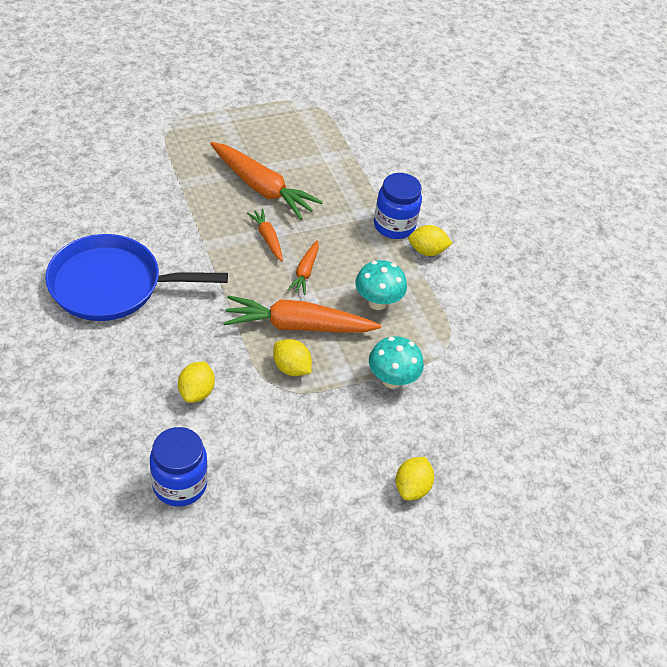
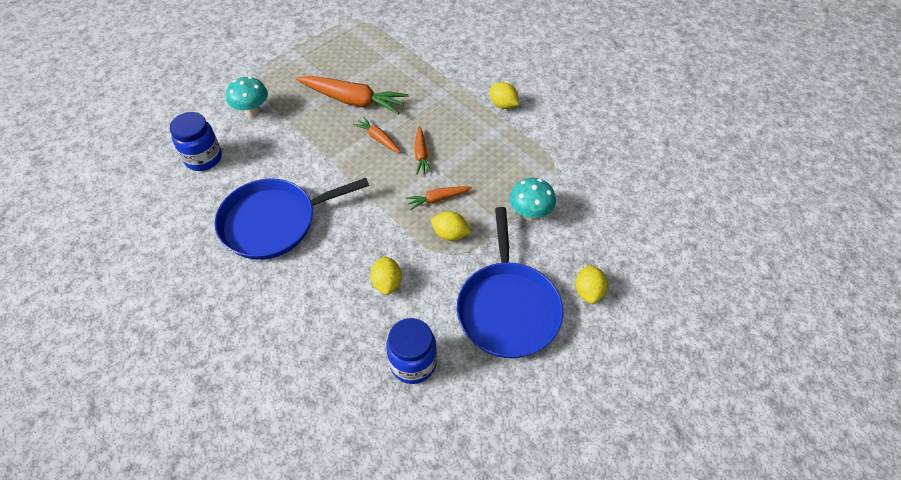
camera: 15 degrees left, 5 degrees up
orange carrot [223,295,381,333] -> orange carrot [406,186,472,210], size x0.51
turquoise mushroom [355,260,407,310] -> turquoise mushroom moved to [226,77,268,117]
blue jar [374,173,422,239] -> blue jar moved to [170,112,222,171]
yellow lemon [408,225,453,256] -> yellow lemon turned 60 degrees clockwise [490,82,519,109]
none -> blue pan [457,207,563,358]

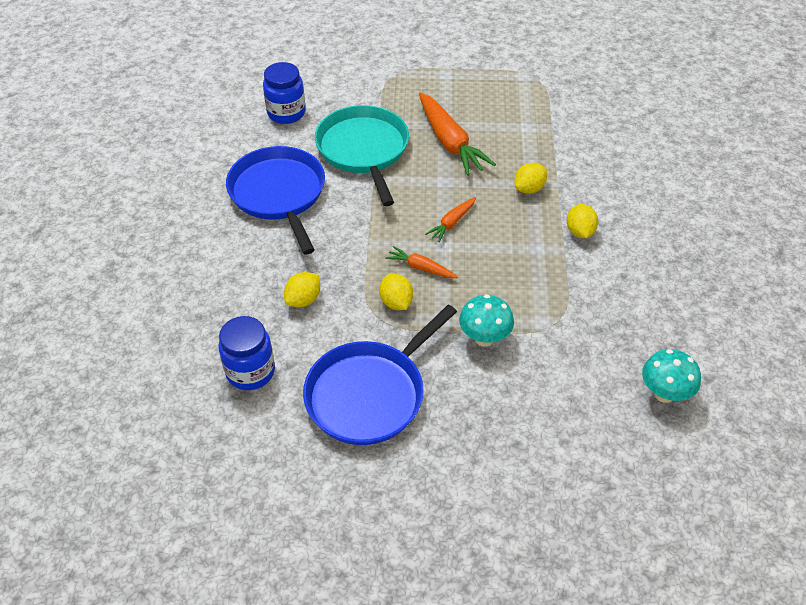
camera: 45 degrees right, 5 degrees down
blue pan [214,178,369,260] -> blue pan turned 45 degrees clockwise [226,146,325,254]
turquoise mushroom [226,77,268,117] -> turquoise mushroom moved to [642,349,701,403]
orange carrot [353,117,401,153] -> none
yellow lemon [575,264,608,304] -> yellow lemon moved to [514,163,547,194]
none -> turquoise pan [315,105,409,206]

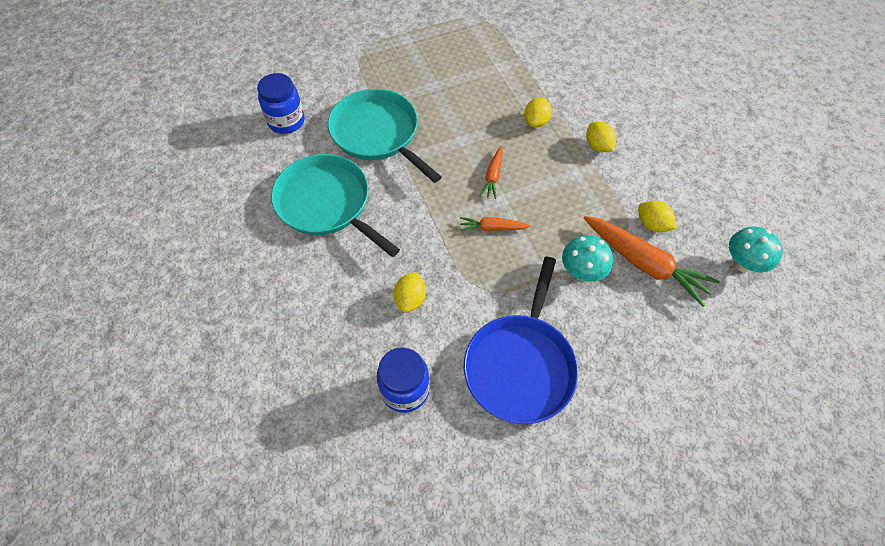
camera: 25 degrees left, 10 degrees up
blue pan [226,146,325,254] -> turquoise pan [271,154,400,257]
yellow lemon [379,274,413,310] -> yellow lemon moved to [638,201,677,232]
orange carrot [419,92,496,176] -> orange carrot moved to [584,216,720,307]

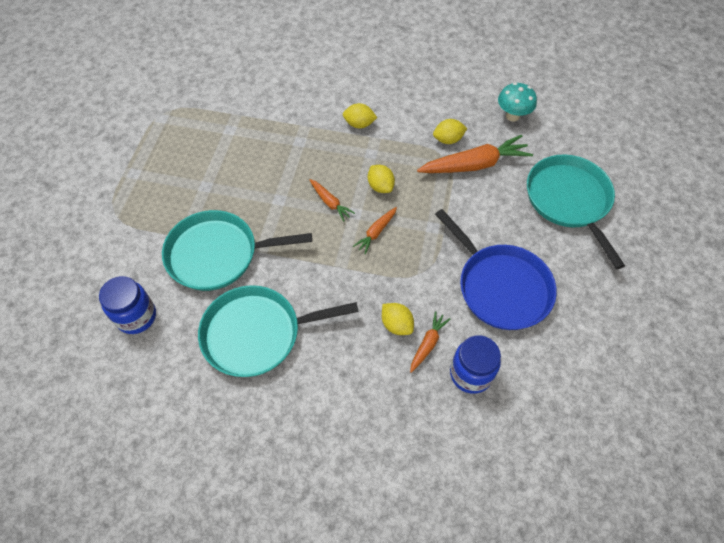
camera: 55 degrees left, 0 degrees up
yellow lemon [524,98,552,128] -> yellow lemon moved to [368,165,395,193]
turquoise mushroom [562,235,613,282] -> none
none -> orange carrot [410,311,450,373]
none -> turquoise pan [527,155,625,269]

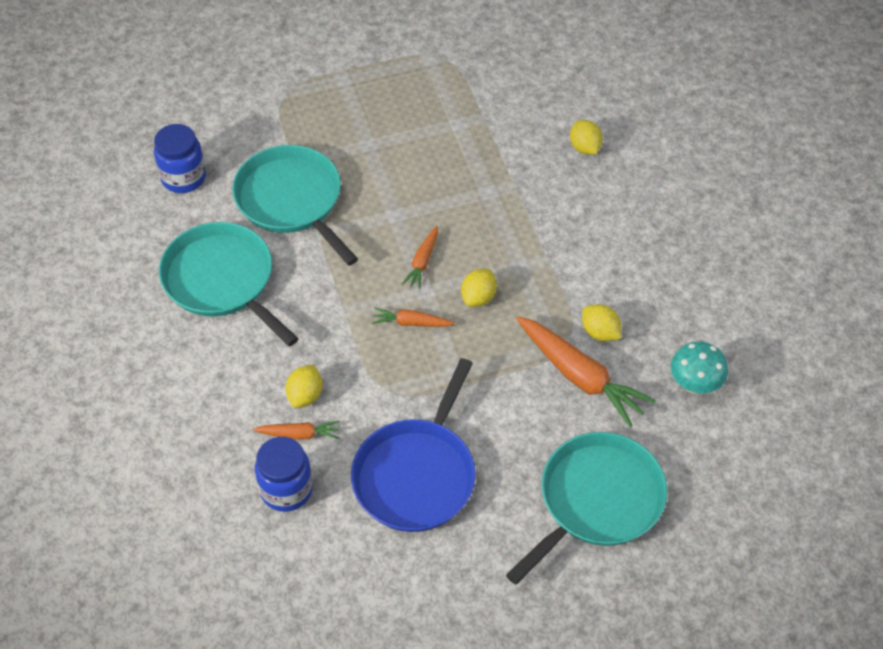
camera: 60 degrees right, 5 degrees down
yellow lemon [343,103,377,128] -> yellow lemon moved to [570,120,603,155]

